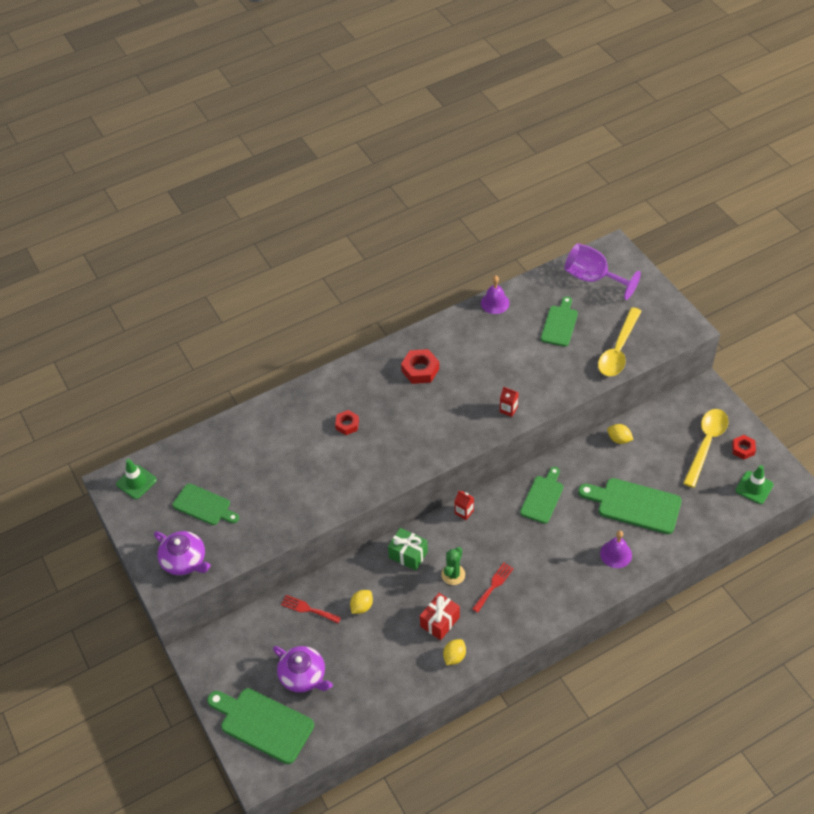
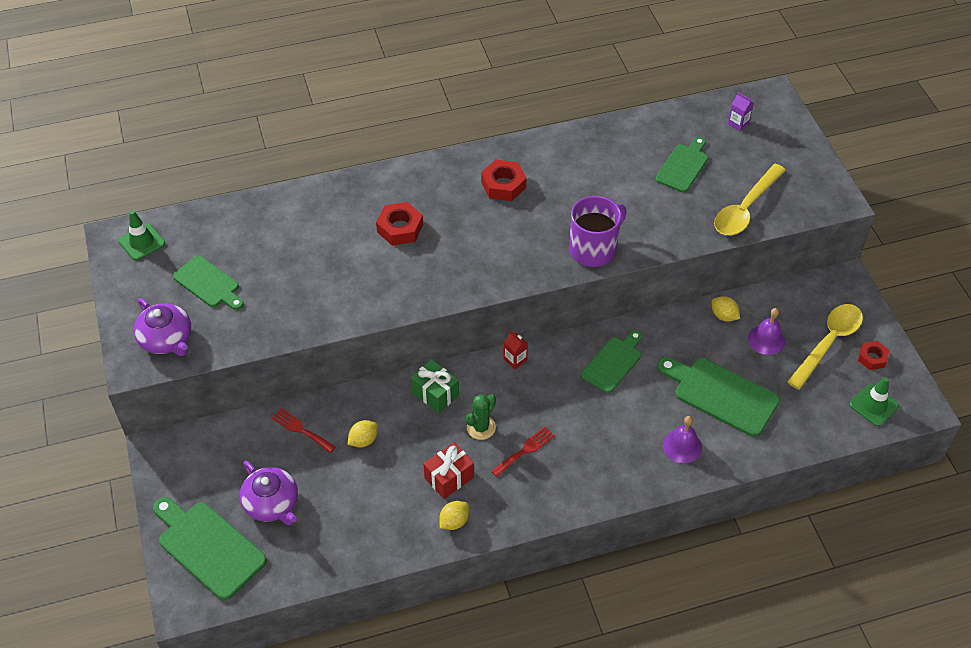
camera: 10 degrees right, 0 degrees up
red nut [335,410,359,435] -> red nut [376,202,423,246], size x1.54
purple bell [481,276,510,314] -> purple bell moved to [748,308,785,355]
red carton [500,387,519,417] -> purple mug [569,196,627,267]
purple goblet [565,243,641,300] -> purple carton [728,92,754,131]

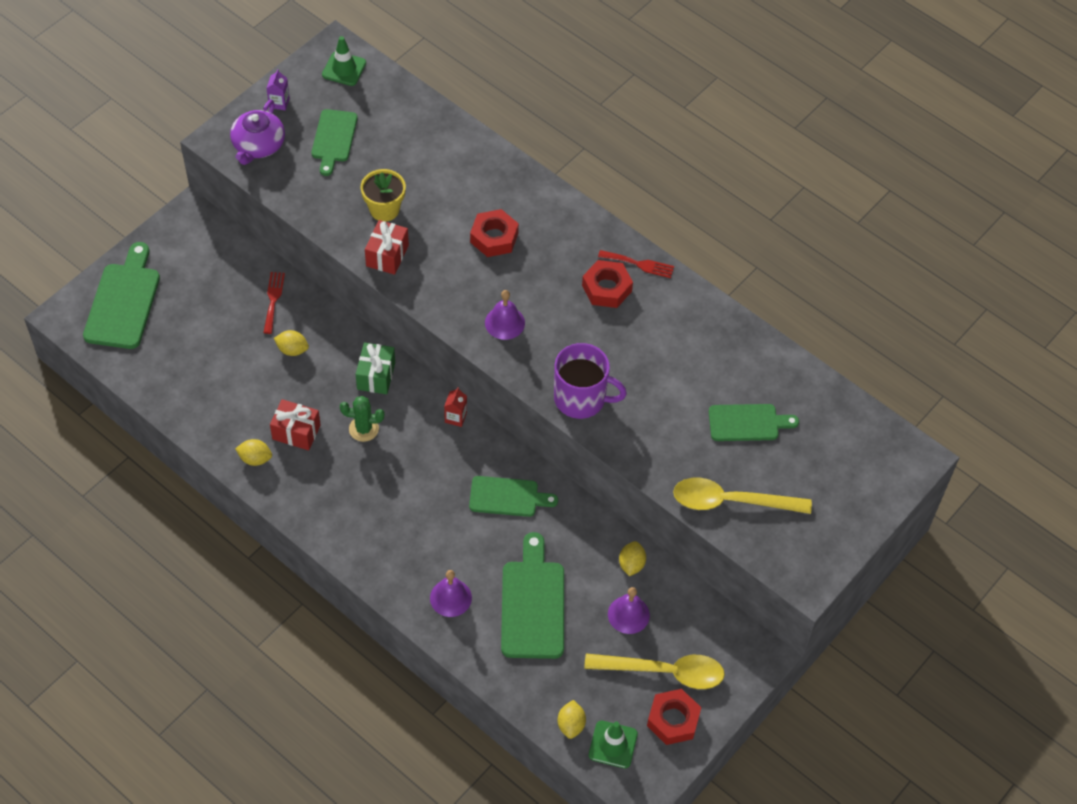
camera: 55 degrees right, 5 degrees up
purple teapot [240,461,298,525] -> none
red fork [491,427,555,477] -> red fork moved to [598,250,674,278]
purple carton [728,92,754,131] -> purple carton moved to [266,69,290,110]
red nut [858,341,889,370] -> red nut [647,689,701,745], size x1.54
none -> yellow flower pot [361,169,406,222]
none -> red gift [365,220,409,275]
none -> purple bell [485,290,525,340]
none -> yellow lemon [558,700,586,739]

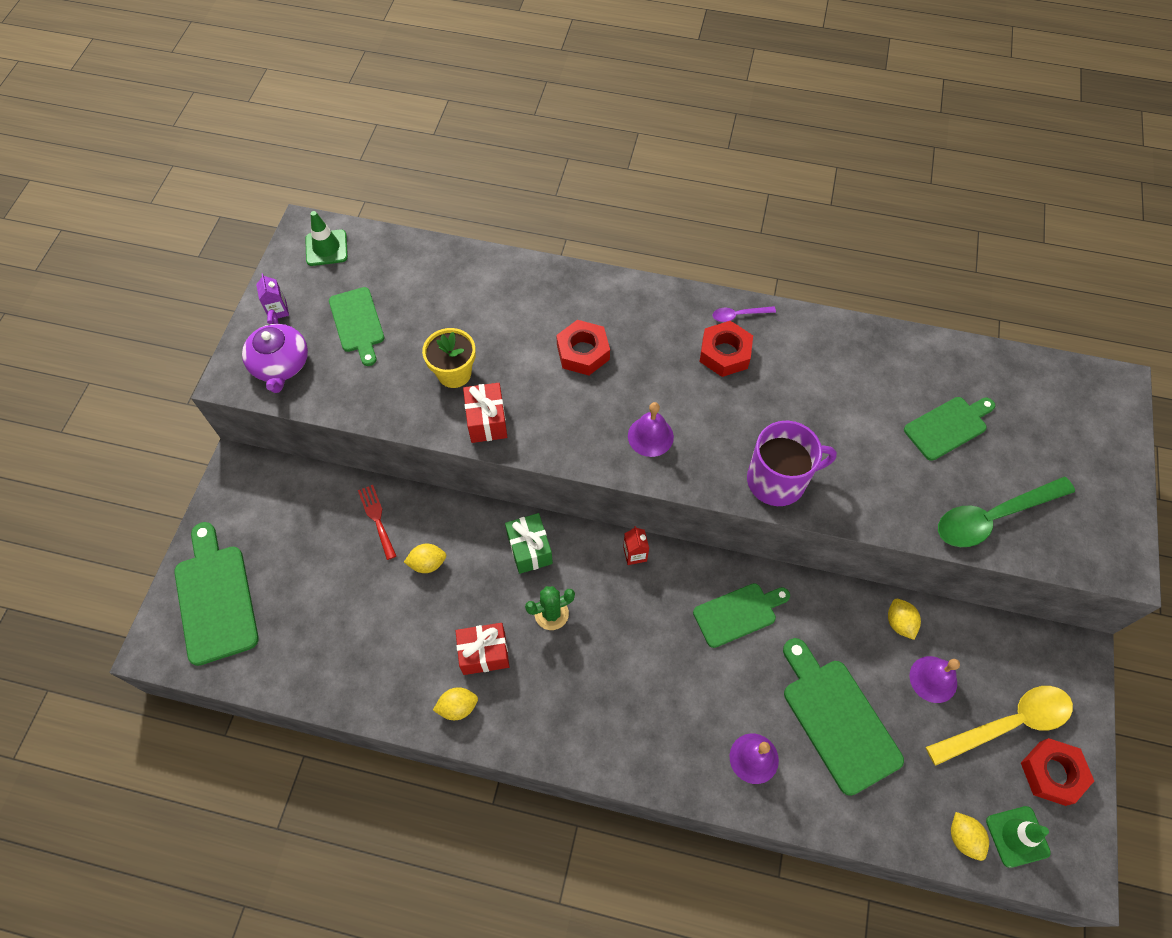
camera: 25 degrees left, 5 degrees up
red fork [598,250,674,278] -> purple spoon [713,306,776,322]
yellow spoon [673,478,812,514] -> green spoon [938,477,1075,547]

